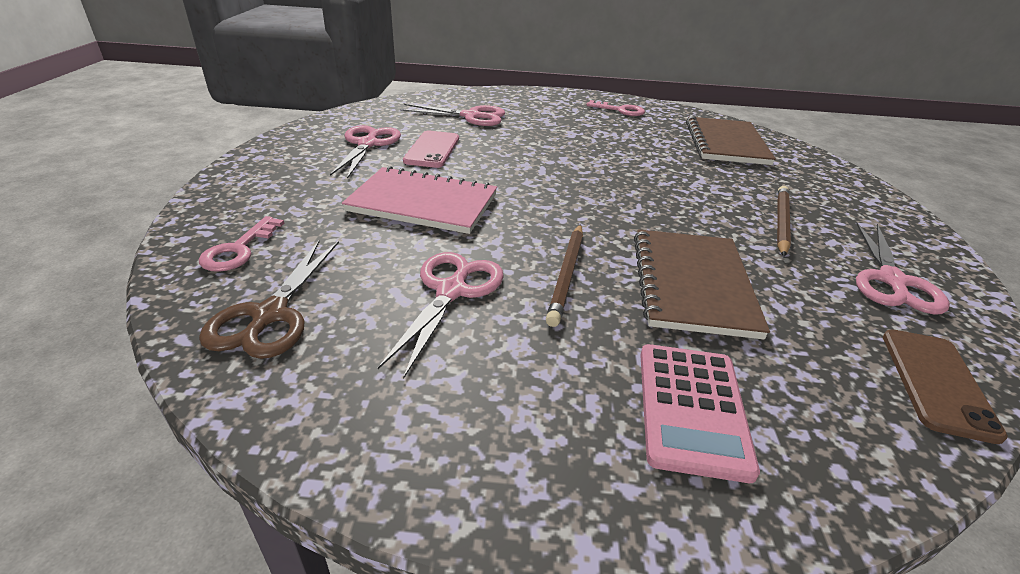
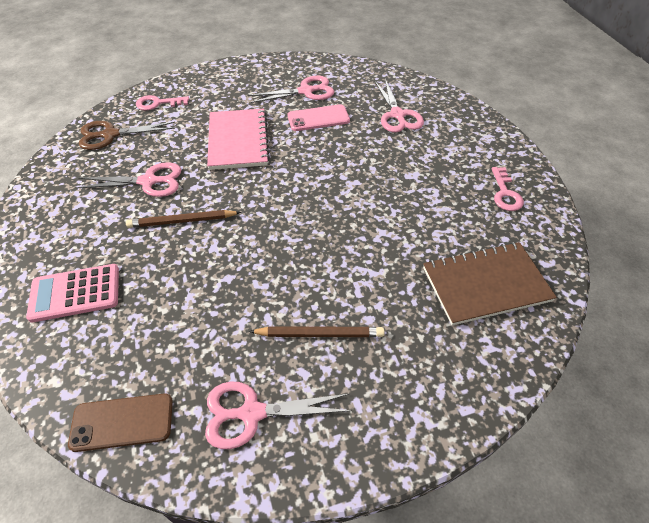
camera: 70 degrees right, 15 degrees up
brown notebook [634,229,770,339] -> none

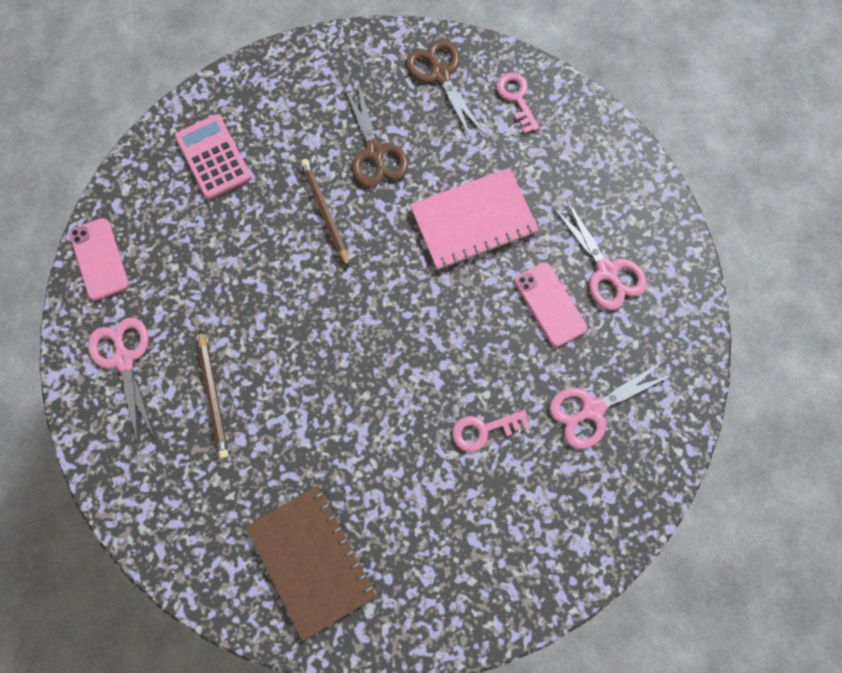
camera: 75 degrees right, 25 degrees up
brown phone [68,393,173,452] -> pink phone [69,218,129,301]
pink scissors [76,162,181,197] -> brown scissors [344,83,408,187]
pink key [491,167,524,211] -> pink key moved to [452,410,530,452]

